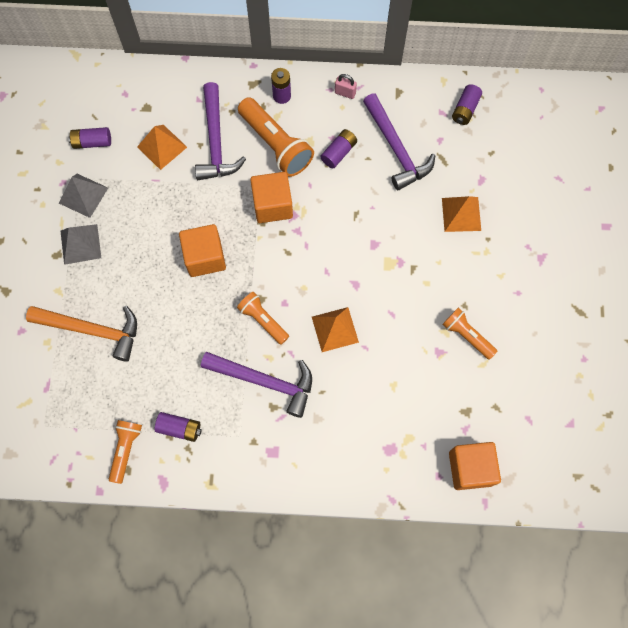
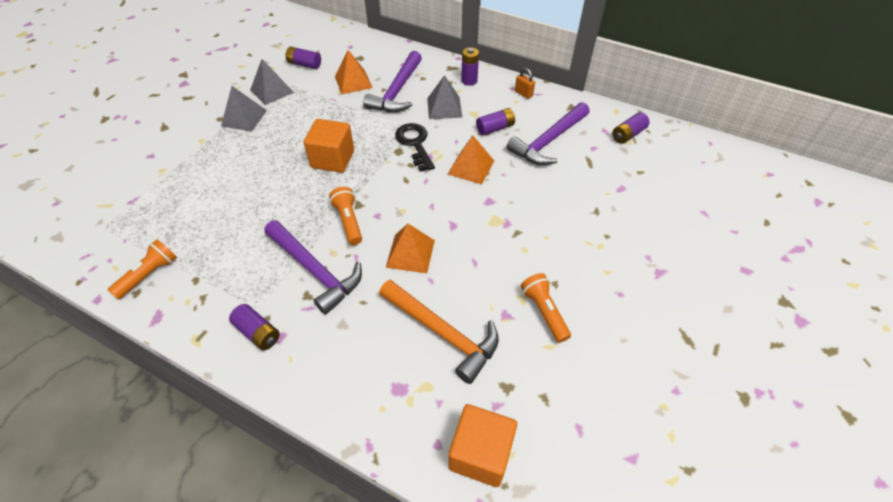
camera: 25 degrees right, 20 degrees down
orange hammer [26,306,137,362] -> orange hammer moved to [379,279,499,384]
purple battery [155,412,202,442] -> purple battery moved to [229,304,280,350]
orange flashlight [238,97,314,177] -> grey pyramid [427,75,462,119]
orange cube [250,172,293,223] -> black key [395,123,435,172]
pink padlock [335,74,357,99] -> orange padlock [515,68,535,99]
purple hammer [363,93,435,190] -> purple hammer turned 45 degrees clockwise [506,102,590,165]
orange pyramid [442,196,481,232] -> orange pyramid moved to [448,135,494,185]

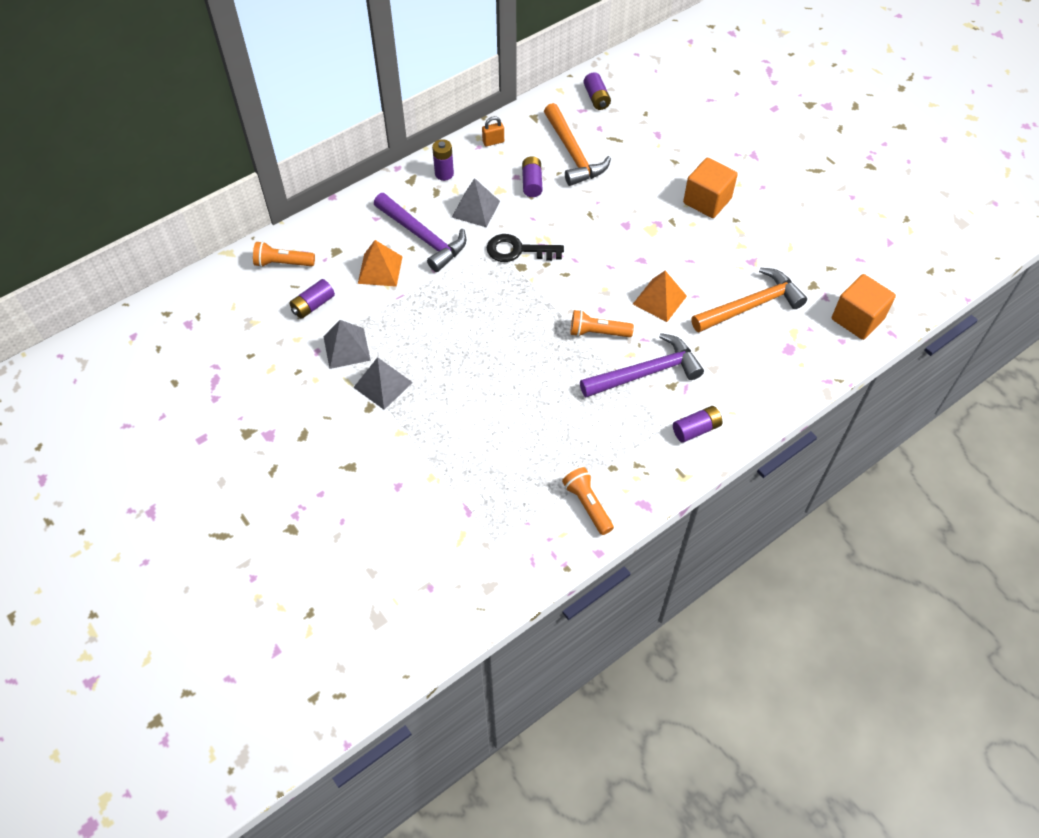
camera: 65 degrees left, 5 degrees up
orange cube [304,119,354,173] -> orange cube moved to [683,158,738,218]
orange pyramid [448,135,494,185] -> none
purple hammer [506,102,590,165] -> orange hammer [544,103,611,186]
orange flashlight [521,273,571,343] -> orange flashlight moved to [253,241,315,267]

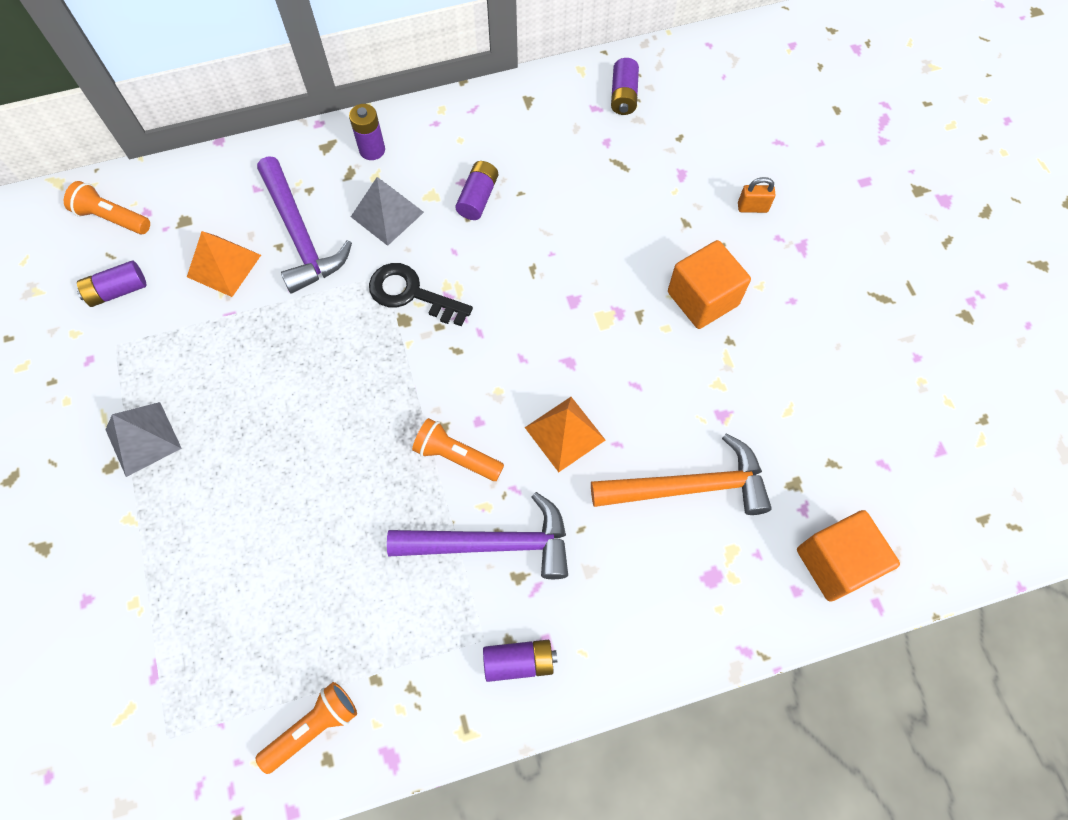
camera: 20 degrees right, 10 degrees up
grey pyramid [323,320,371,369] -> none
orange padlock [482,116,504,147] -> orange padlock moved to [738,177,776,213]
orange hammer [544,103,611,186] -> none
orange flashlight [562,467,614,535] -> orange flashlight turned 60 degrees clockwise [256,682,357,774]

